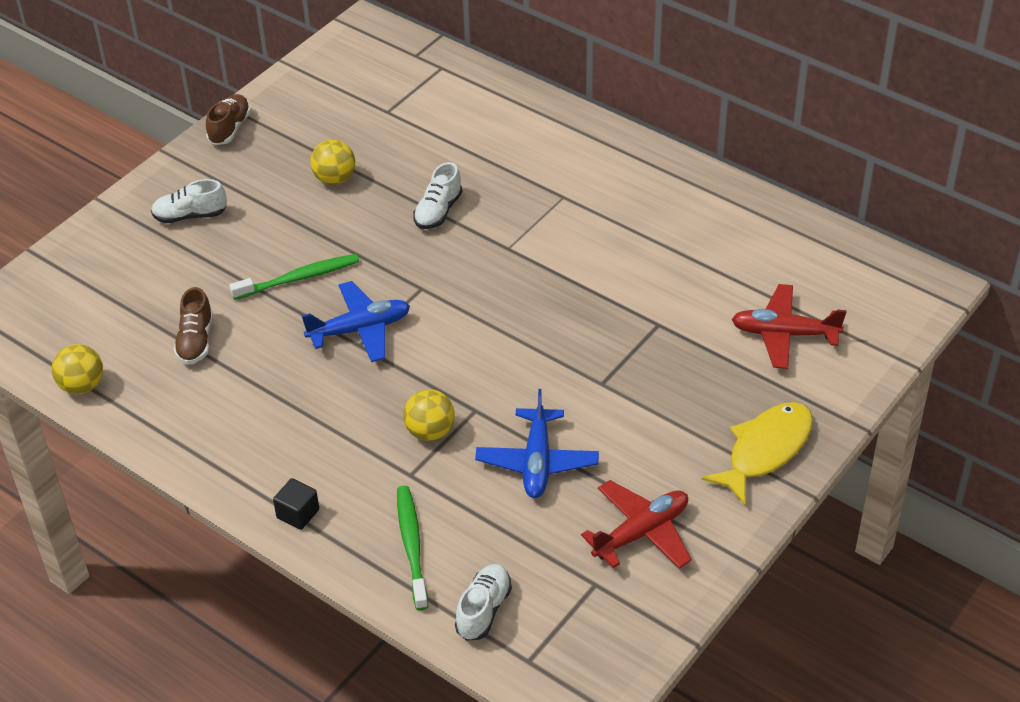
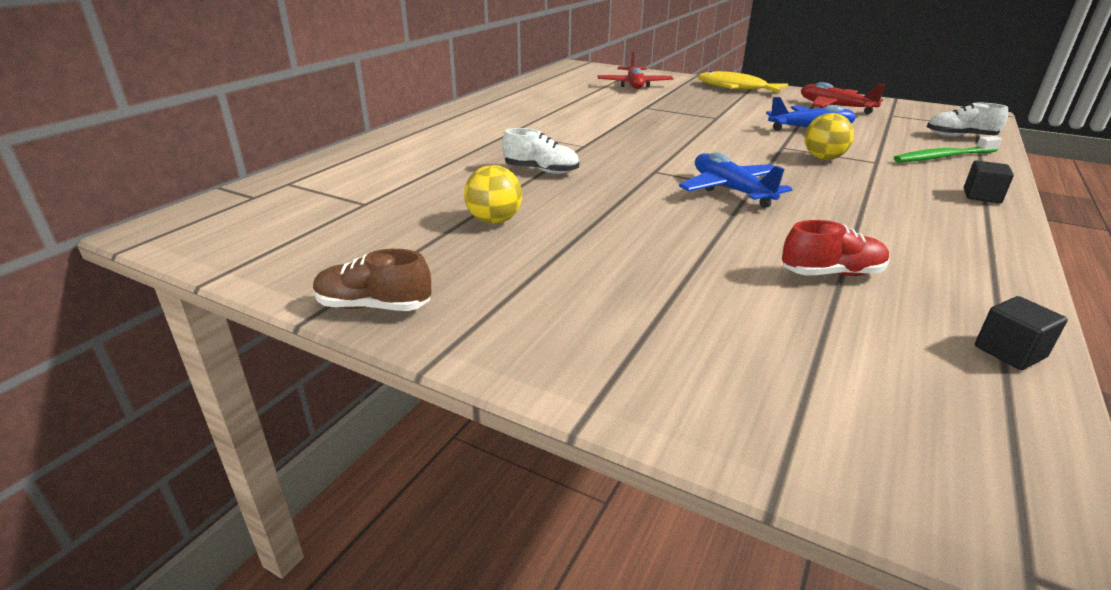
camera: 100 degrees left, 15 degrees down
yellow ball [52,344,103,394] -> black cube [975,296,1068,370]
white shoe [151,179,227,223] -> none
brown shoe [174,287,213,365] -> red shoe [782,220,889,276]
green toothbrush [229,254,359,300] -> none

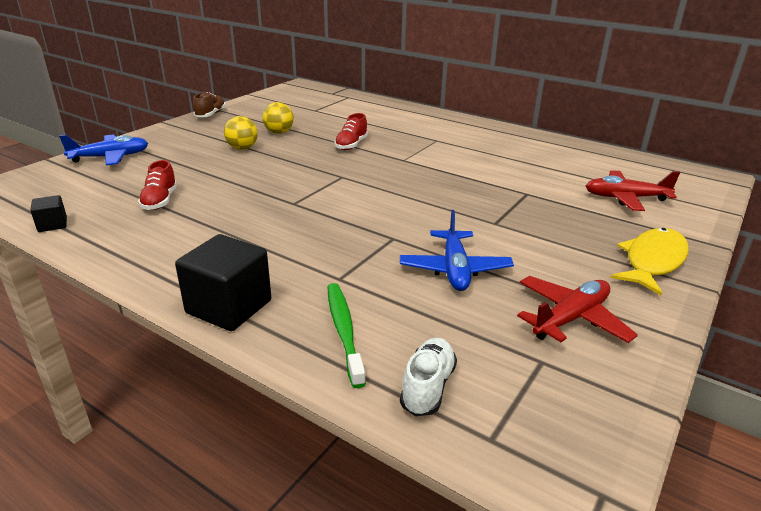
camera: 95 degrees right, 0 degrees up
white shoe [502,128,579,174] -> red shoe [334,113,368,150]
blue plane [679,152,792,208] -> blue plane moved to [59,134,148,165]
yellow ball [804,113,854,160] -> yellow ball moved to [224,116,258,150]
black cube [964,160,1014,203] -> black cube [175,234,271,331], size x1.96

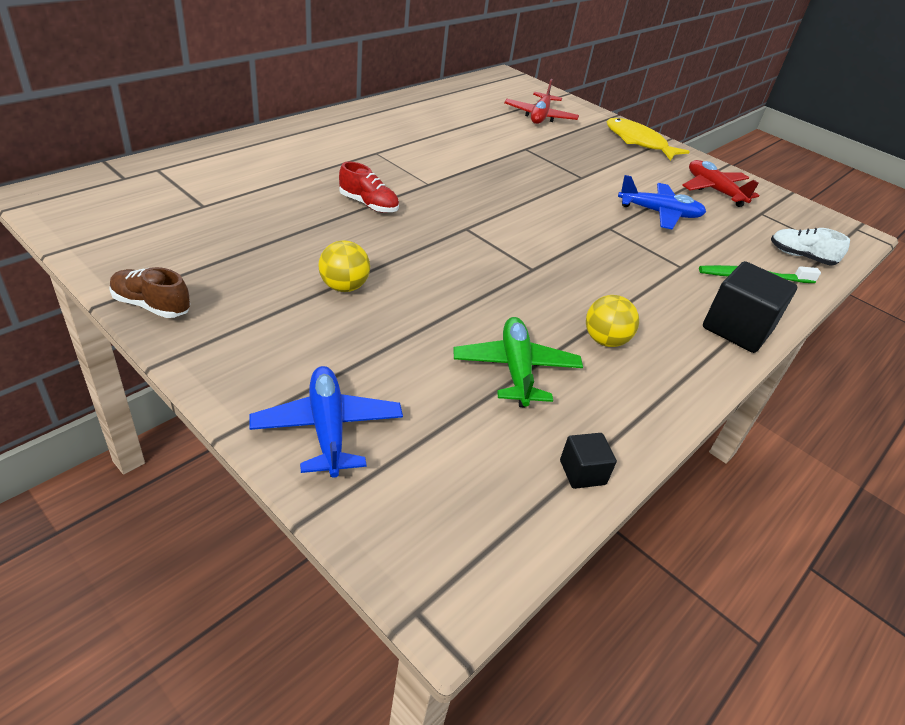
camera: 85 degrees left, 10 degrees up
red shoe [138,160,177,210] -> green plane [453,317,583,408]
yellow ball [262,102,294,134] -> yellow ball moved to [586,295,639,347]

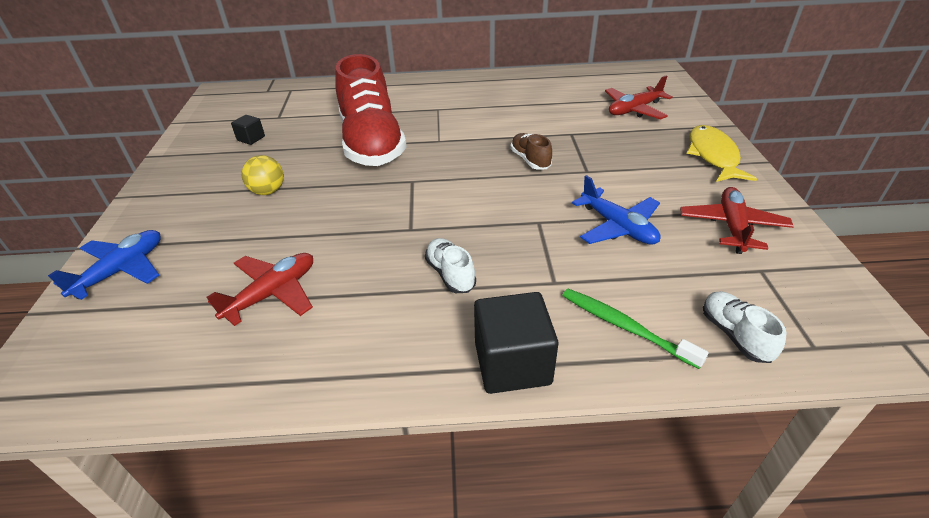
camera: 50 degrees right, 0 degrees up
brown shoe [109,267,190,318] -> brown shoe moved to [510,133,552,170]
red shoe [339,161,399,213] -> red shoe [335,54,407,166], size x2.41
green plane [453,317,583,408] -> red plane [206,253,313,326]
black cube [560,433,617,489] -> black cube moved to [231,115,265,145]
yellow ball [586,295,639,347] -> none
none -> white shoe [425,238,476,293]

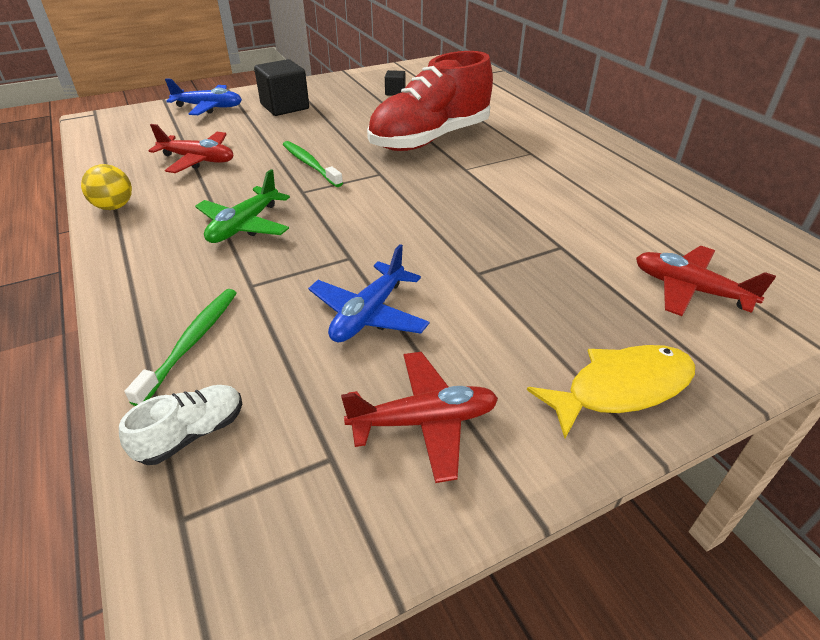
camera: 65 degrees right, 0 degrees up
yellow ball [242,155,284,195] -> yellow ball moved to [81,164,132,210]
white shoe [425,238,476,293] -> green plane [195,169,290,243]
black cube [474,292,558,394] -> black cube moved to [254,59,309,116]
brown shoe [510,133,552,170] -> none
none -> green toothbrush [283,141,343,187]

